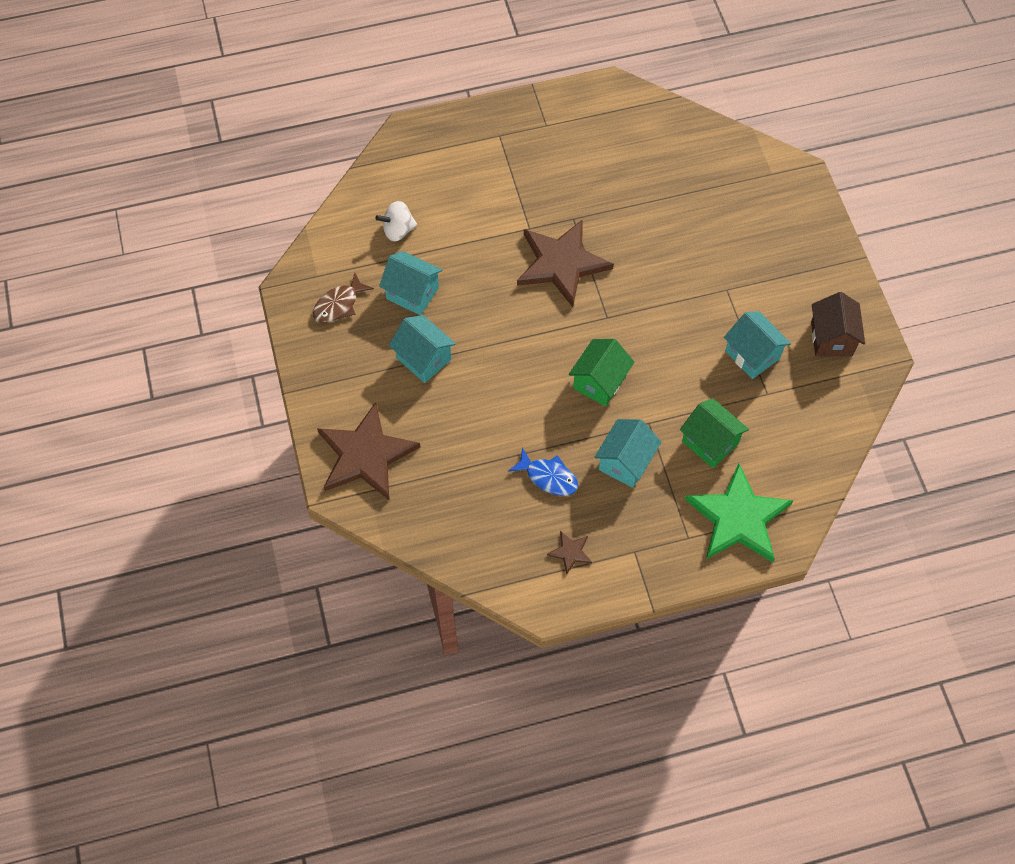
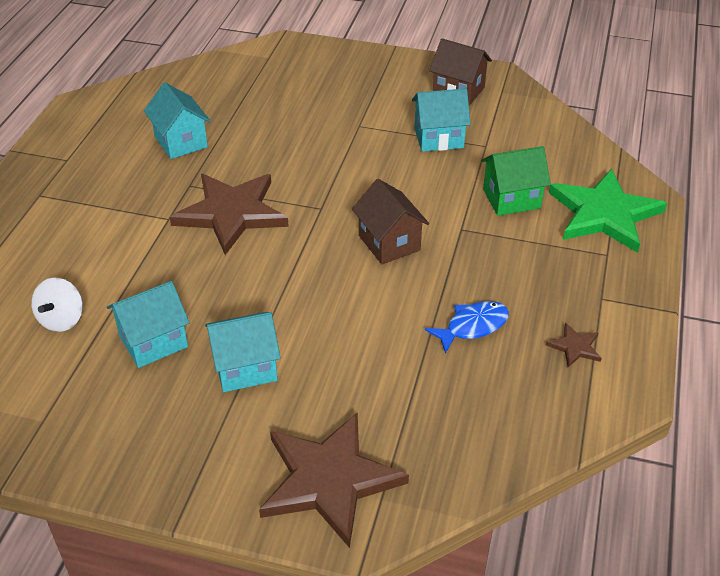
camera: 60 degrees left, 20 degrees down
brown fish [313,273,374,323] -> none
green house [569,339,634,407] -> brown house [352,179,429,264]
turquoise house [595,419,662,488] -> turquoise house moved to [144,83,210,159]

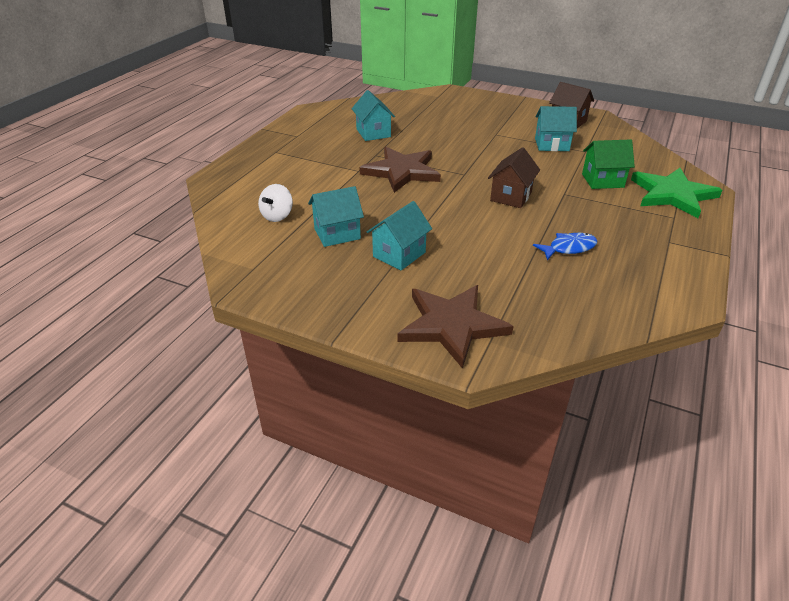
camera: 10 degrees right, 5 degrees down
turquoise house [205,312,281,392] -> turquoise house turned 45 degrees counterclockwise [367,201,432,270]
brown house [352,179,429,264] -> brown house turned 45 degrees clockwise [488,147,540,208]
brown star [546,323,602,367] -> none

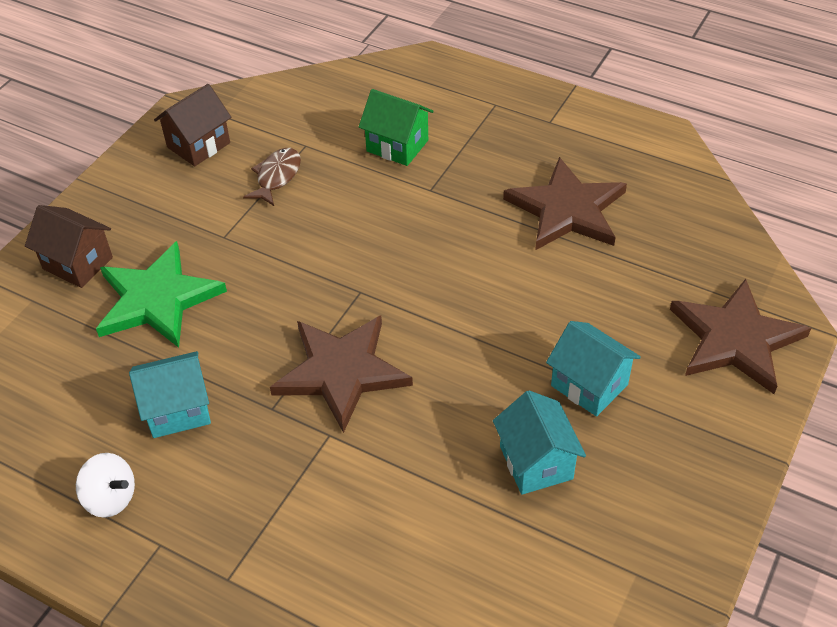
camera: 85 degrees left, 10 degrees up
white spinning top [258,184,293,222] -> white spinning top moved to [76,453,135,518]
brown house [488,147,540,208] -> brown house moved to [25,205,113,288]
blue fish [533,233,597,260] -> brown star [503,157,627,250]
turquoise house [535,106,577,151] -> brown fish [243,148,301,206]
green house [582,139,635,189] -> green house turned 60 degrees counterclockwise [359,89,434,166]
green star [631,168,723,218] -> green star moved to [96,241,227,348]

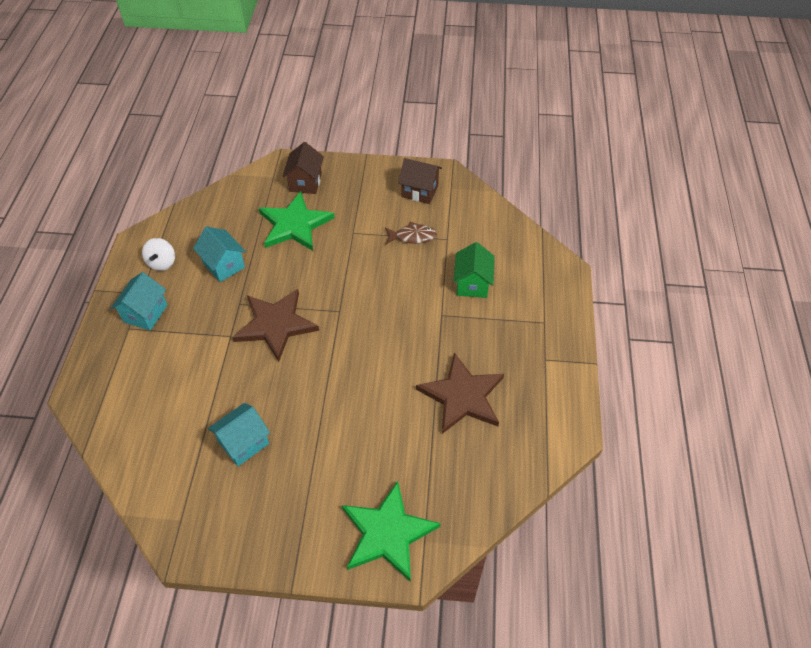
camera: 65 degrees right, 5 degrees up
turquoise house [546,321,641,417] -> turquoise house moved to [111,272,167,331]
brown star [670,279,811,394] -> green star [342,481,441,582]

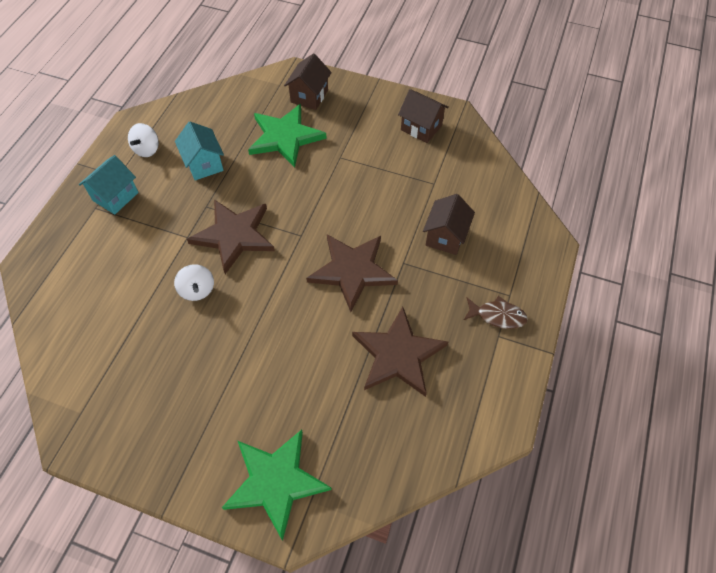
camera: 15 degrees right, 5 degrees up
turquoise house [208,403,270,466] -> none
brown fish [385,221,437,244] -> brown fish moved to [464,296,528,329]
green house [454,242,495,298] -> brown house [423,194,475,255]
none -> white spinning top [174,264,214,301]
none -> brown star [306,234,398,312]

